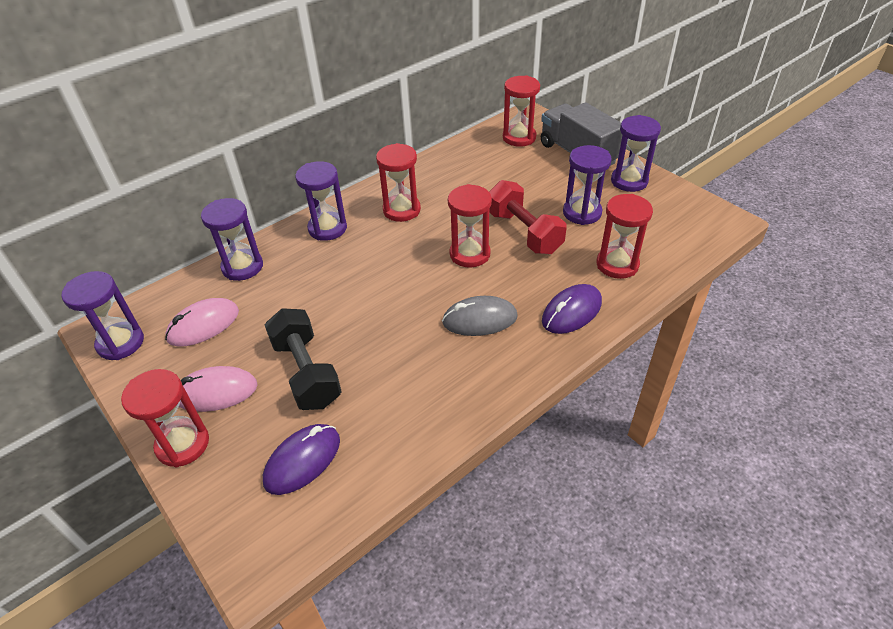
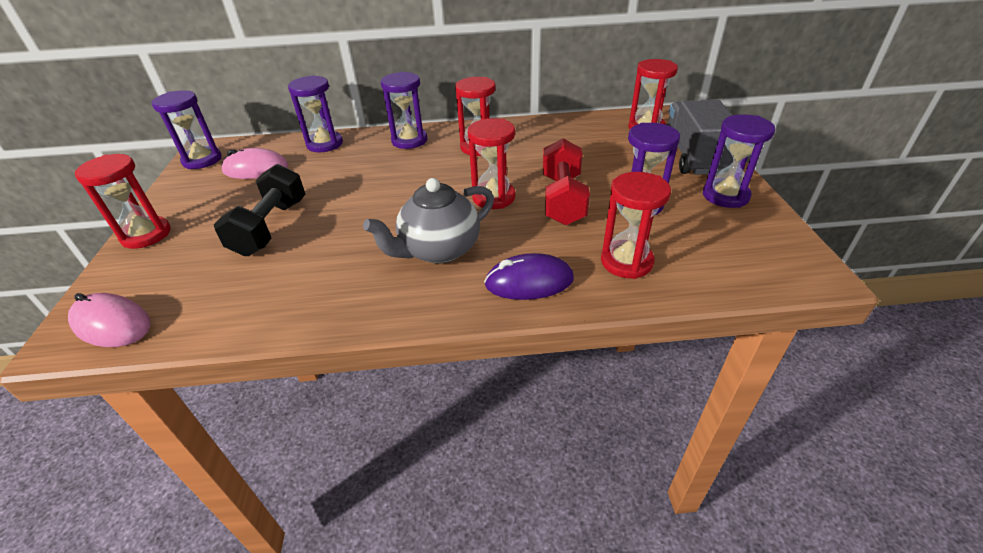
camera: 35 degrees right, 5 degrees down
pink mouse [179,366,258,412] -> pink mouse moved to [68,293,150,347]
purple mouse [263,424,340,495] -> none
grey mouse [442,296,517,336] -> grey teapot [363,178,494,264]

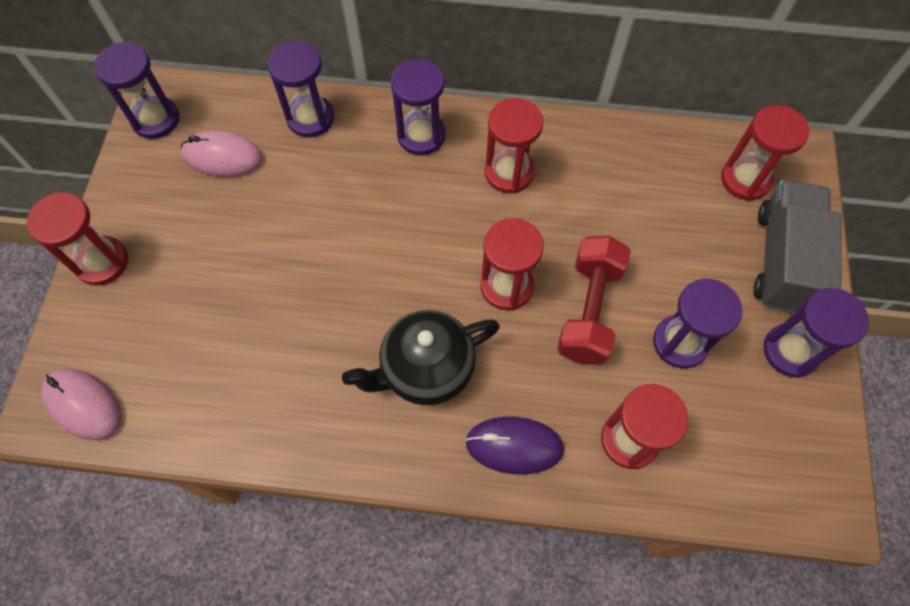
camera: 10 degrees right, 25 degrees up
black dumbbell [214,164,305,256] -> none
grey teapot [363,178,494,264] -> black teapot [342,310,500,405]

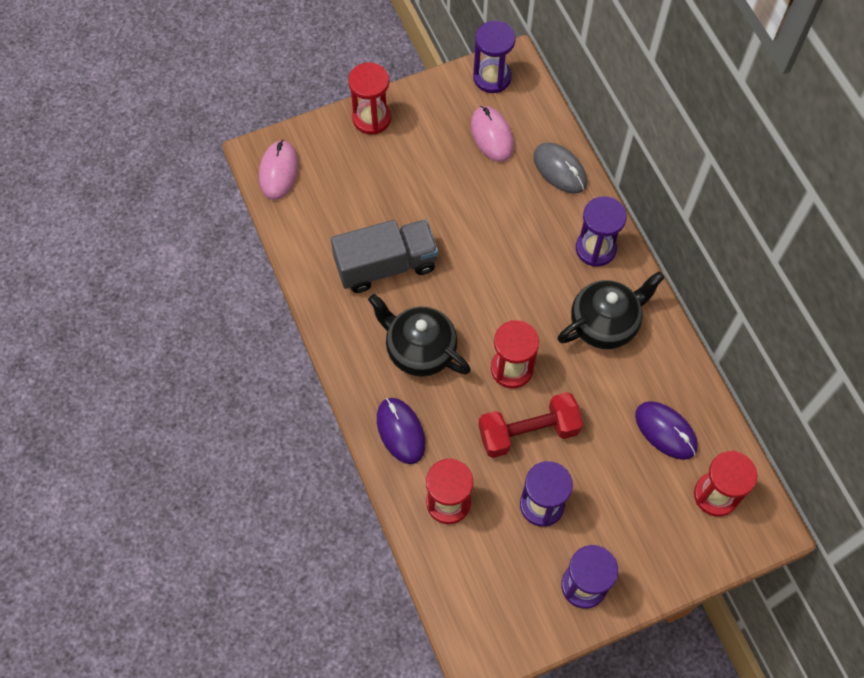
camera: 60 degrees right, 0 degrees up
purple hourglass [267,40,334,138] -> grey mouse [533,143,587,194]
red hourglass [485,98,544,194] -> black teapot [557,271,665,349]
grey truck [753,180,842,313] -> grey truck moved to [331,220,438,293]
none -> purple mouse [635,401,698,460]

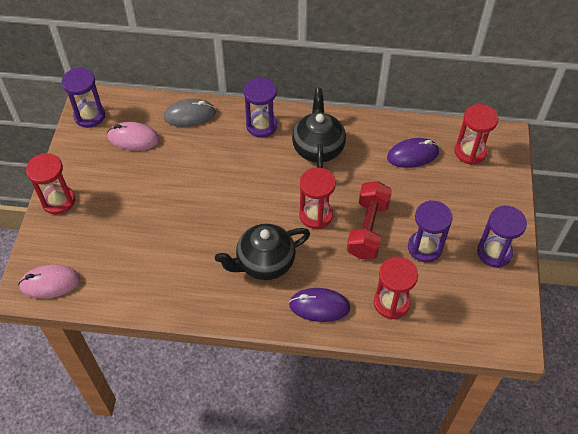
camera: 60 degrees left, 10 degrees down
pink mouse [259,140,299,200] -> pink mouse turned 45 degrees counterclockwise [18,265,80,298]
grey truck [331,220,438,293] -> none

